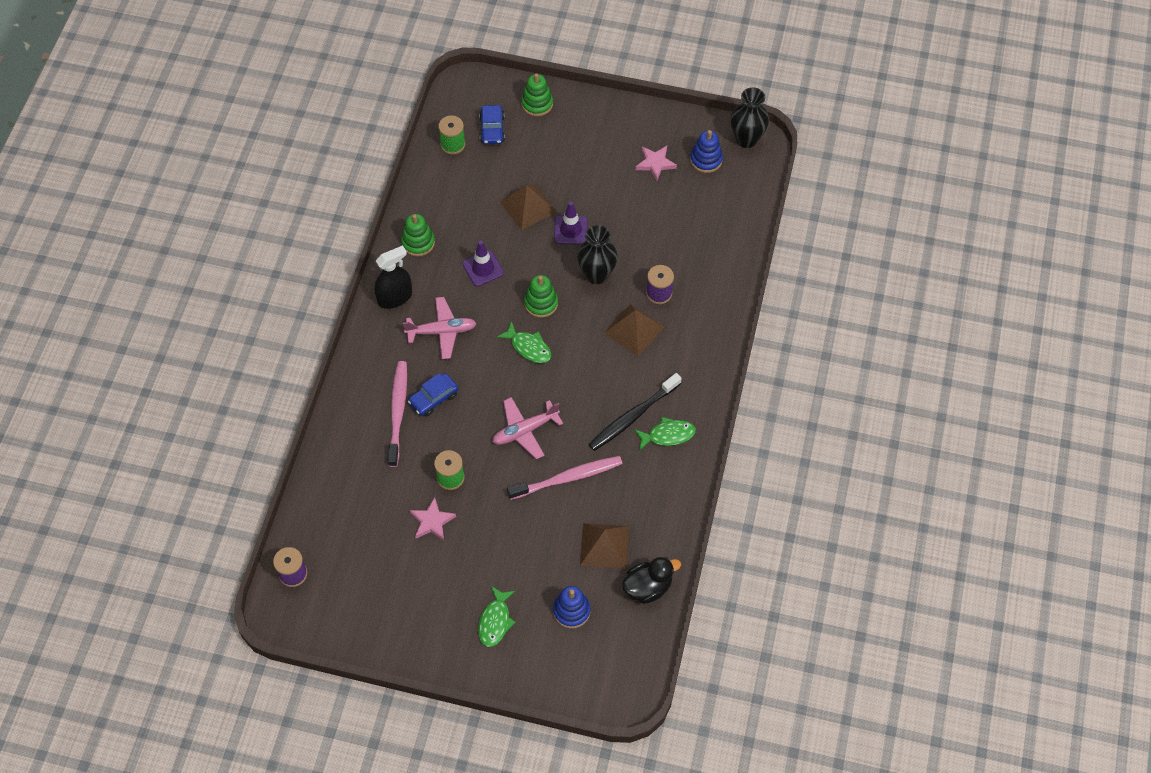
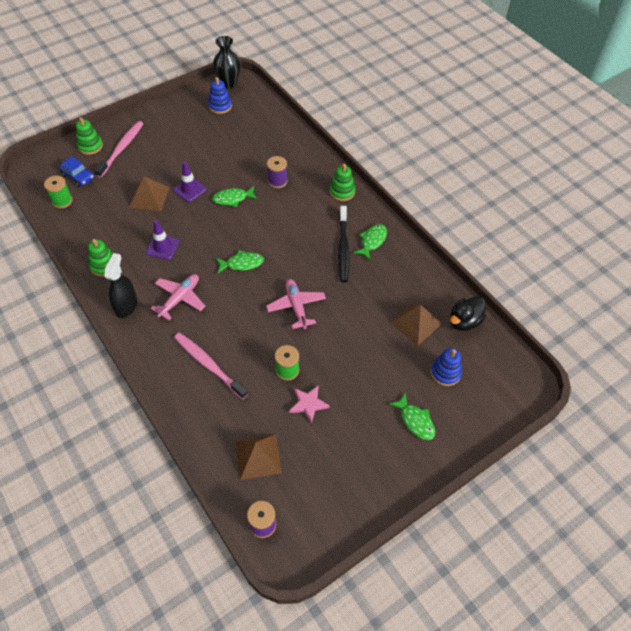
camera: 50 degrees left, 5 degrees down
blue car [408,373,458,416] -> none
pink plane [492,397,563,459] -> pink plane turned 150 degrees clockwise [266,279,326,329]
pink toothbrush [507,456,622,500] -> pink toothbrush moved to [94,121,144,178]
green stacking toy [524,275,558,318] -> green stacking toy moved to [330,164,355,201]
black vase [577,225,618,284] -> green fish [212,186,258,207]
brown pyramid [604,304,664,356] -> brown pyramid moved to [235,434,282,480]
black duck [622,557,681,604] -> black duck turned 150 degrees counterclockwise [450,296,486,331]
pink star [635,146,677,181] -> none

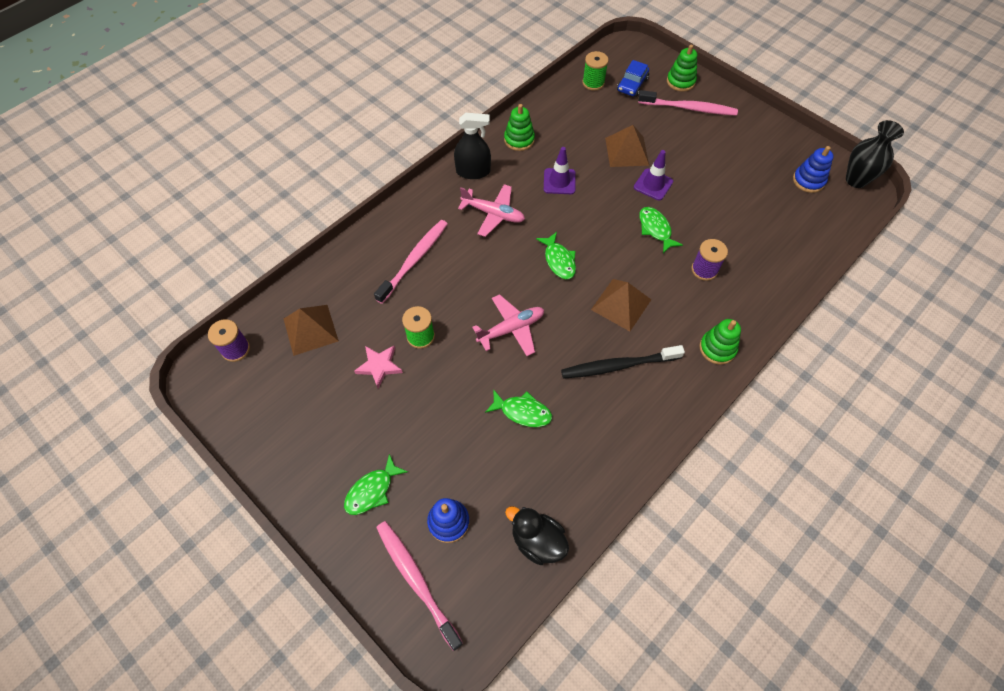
camera: 80 degrees right, 5 degrees up
green fish [353,224,387,260] -> green fish moved to [485,389,552,427]
brown pyramid [390,302,442,346] -> brown pyramid moved to [591,279,651,331]
none -> pink toothbrush [376,521,463,651]

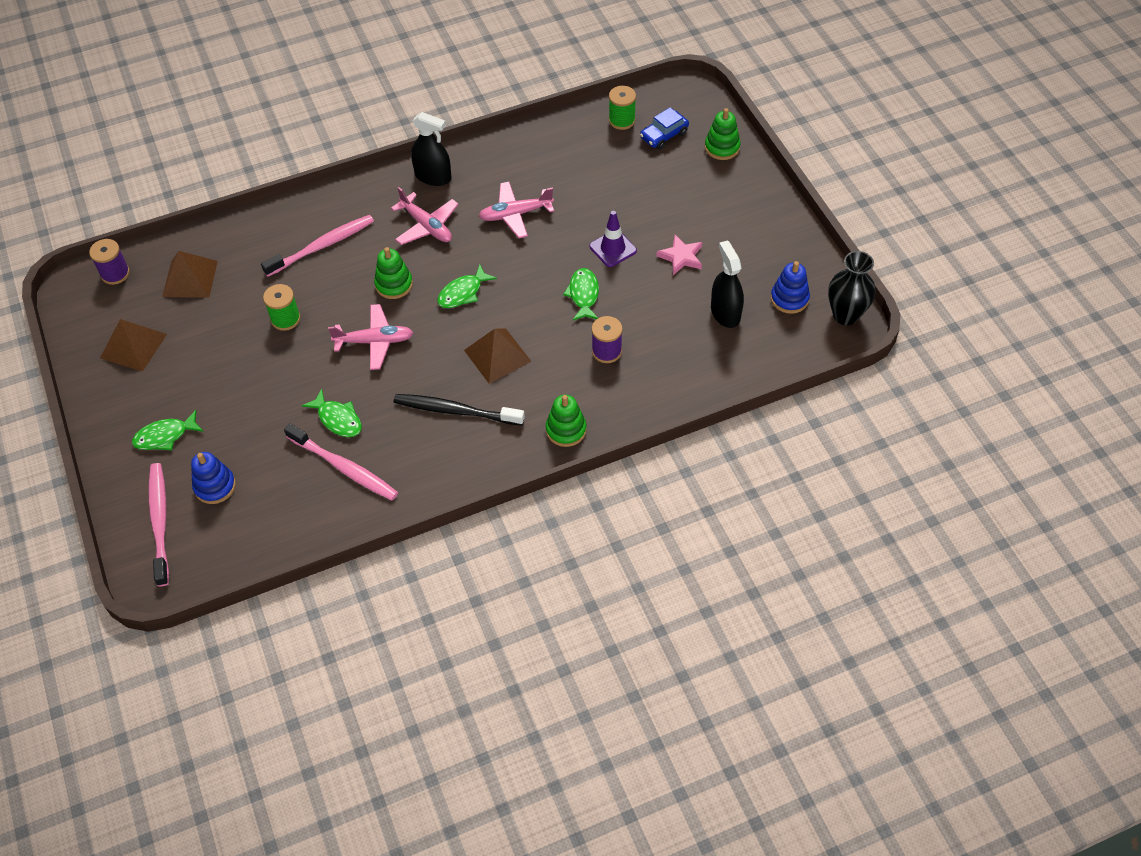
camera: 25 degrees right, 5 degrees down
pink star [354,346,403,388] -> pink star moved to [656,235,702,275]
green stacking toy [504,104,535,151] -> green stacking toy moved to [374,247,413,299]
black duck [505,506,569,565] -> none
green fish [536,232,576,279] -> green fish turned 45 degrees clockwise [437,264,497,308]
purple traffic cone [544,147,576,194] -> pink plane [479,182,554,238]
brown pyramid [605,125,649,167] -> brown pyramid moved to [100,319,167,372]
pink toothbrush [638,90,738,116] -> pink toothbrush moved to [284,423,398,501]
none -> black spray bottle [711,240,744,328]

